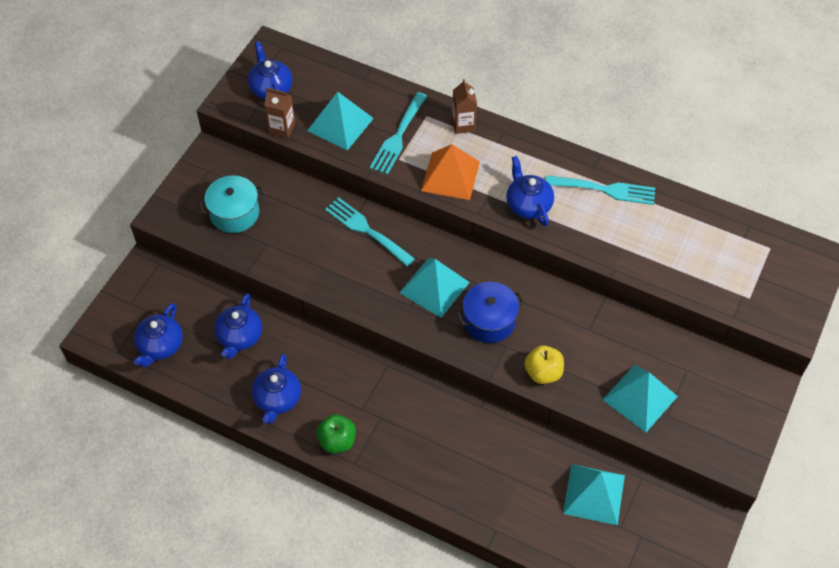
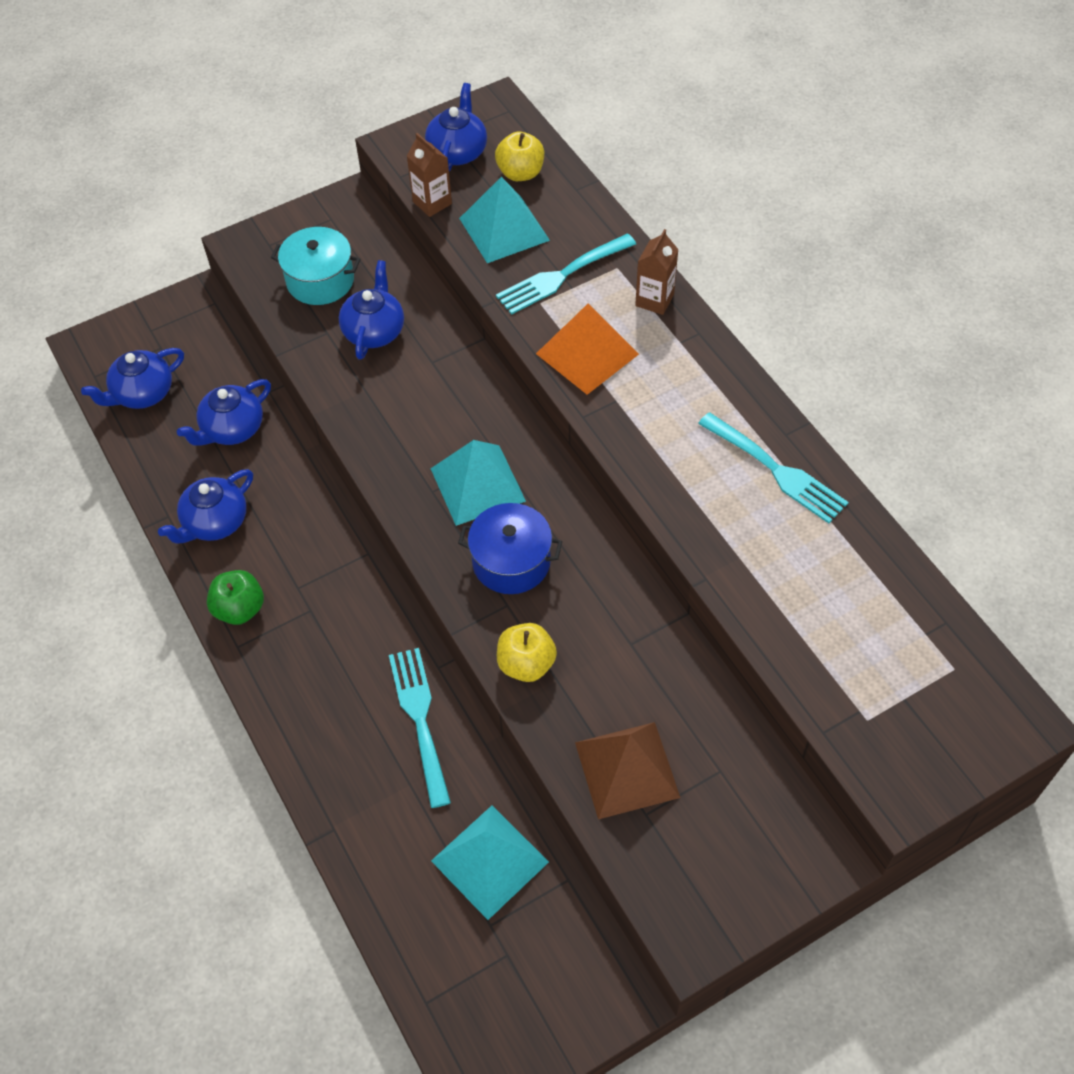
camera: 35 degrees right, 0 degrees up
turquoise fork [325,197,415,266] -> turquoise fork moved to [389,648,451,808]
blue teapot [506,156,554,226] -> blue teapot moved to [339,260,404,360]
turquoise pyramid [603,365,678,432] -> brown pyramid [575,722,680,819]
none -> yellow apple [495,132,544,181]

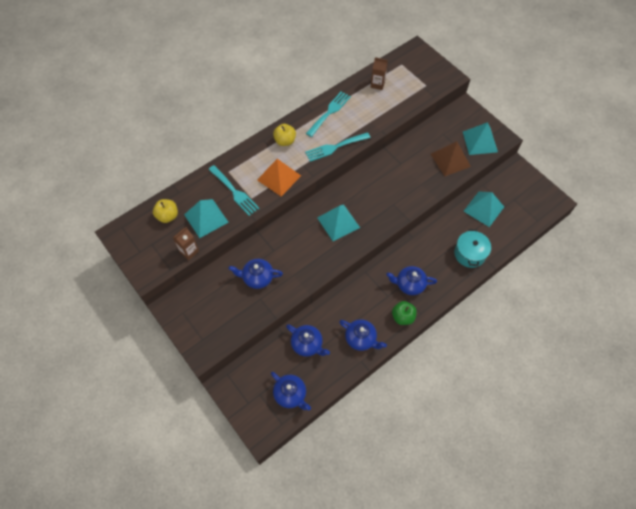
camera: 100 degrees left, 5 degrees up
turquoise pot [271,227,360,305] -> turquoise pot moved to [454,229,491,268]
turquoise fork [389,648,451,808] -> turquoise fork moved to [305,132,371,162]
blue teapot [425,83,487,172] -> blue teapot moved to [386,266,437,295]
blue pot [458,503,562,594] -> none
yellow apple [497,623,557,682] -> yellow apple moved to [273,124,296,146]
brown carton [635,229,679,315] -> brown carton moved to [371,57,388,90]
none -> turquoise pyramid [463,122,498,155]

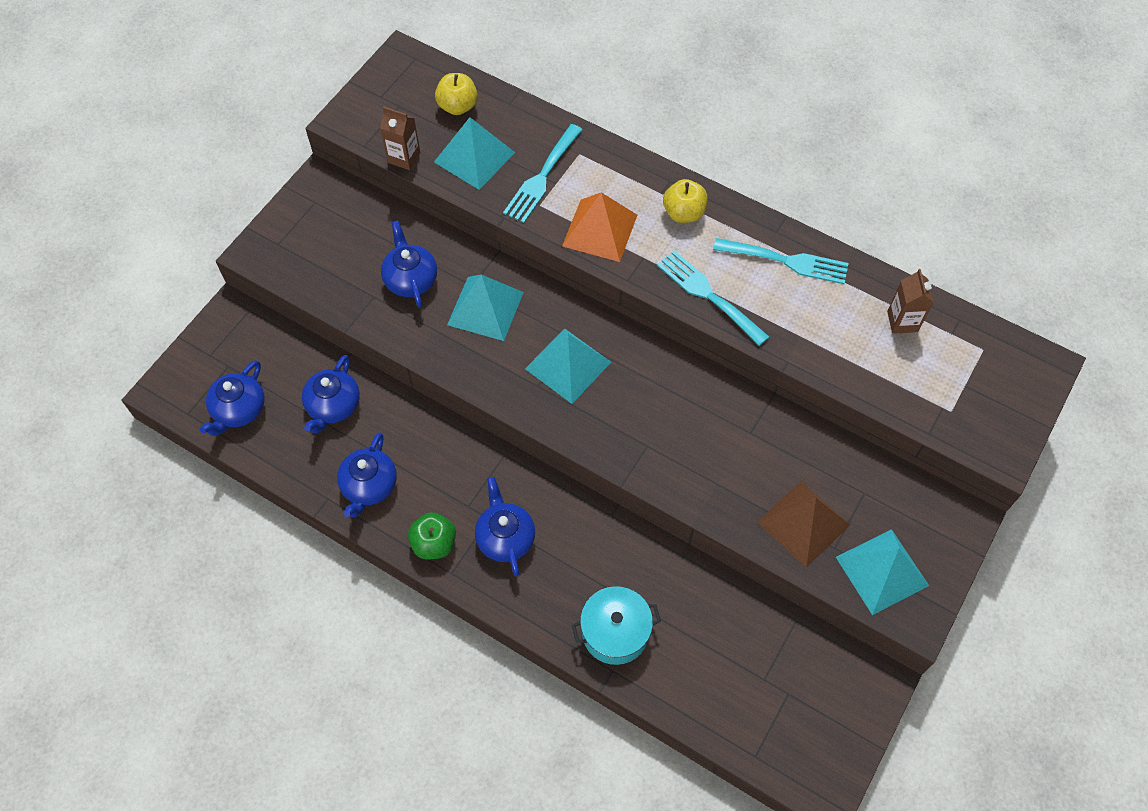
camera: 70 degrees right, 0 degrees up
turquoise pyramid [463,192,504,227] -> turquoise pyramid moved to [447,274,524,341]

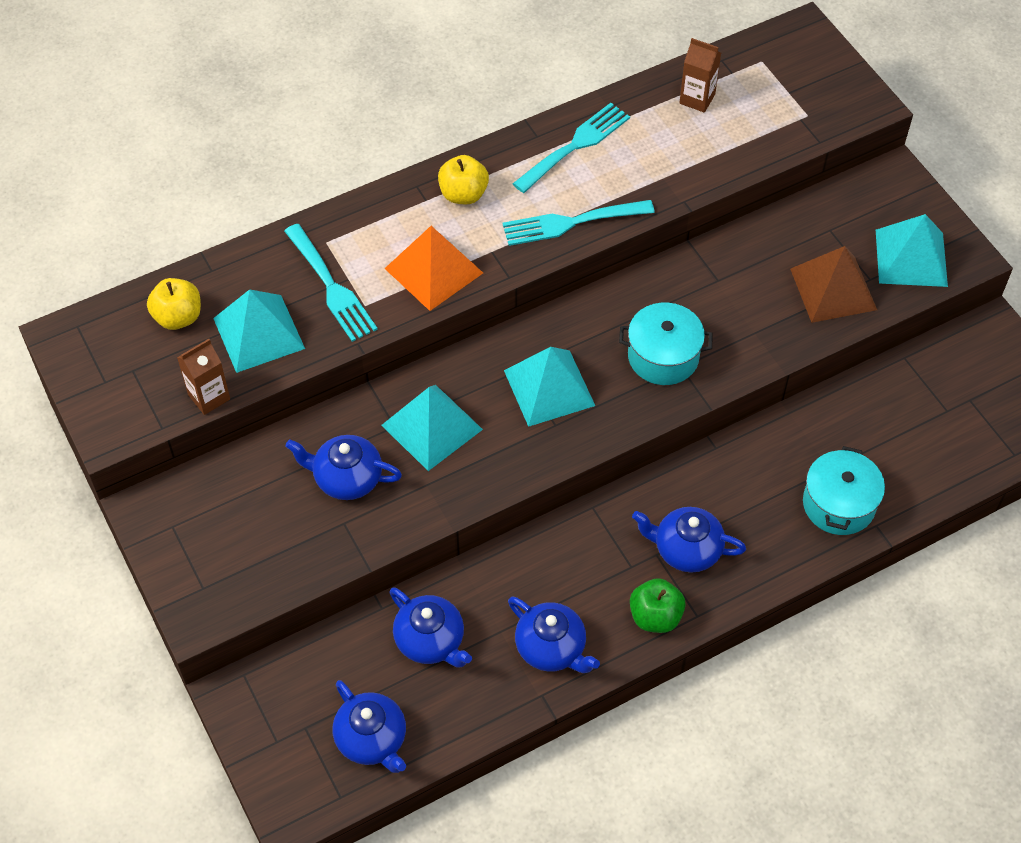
camera: 60 degrees left, 5 degrees down
none -> turquoise pot [619,303,713,385]

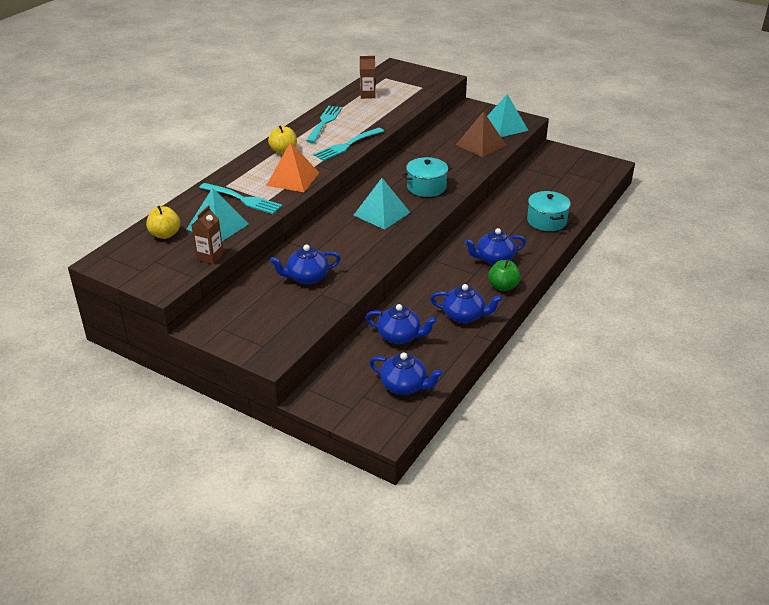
camera: 30 degrees left, 20 degrees down
turquoise pyramid [381,385,483,471] -> none

